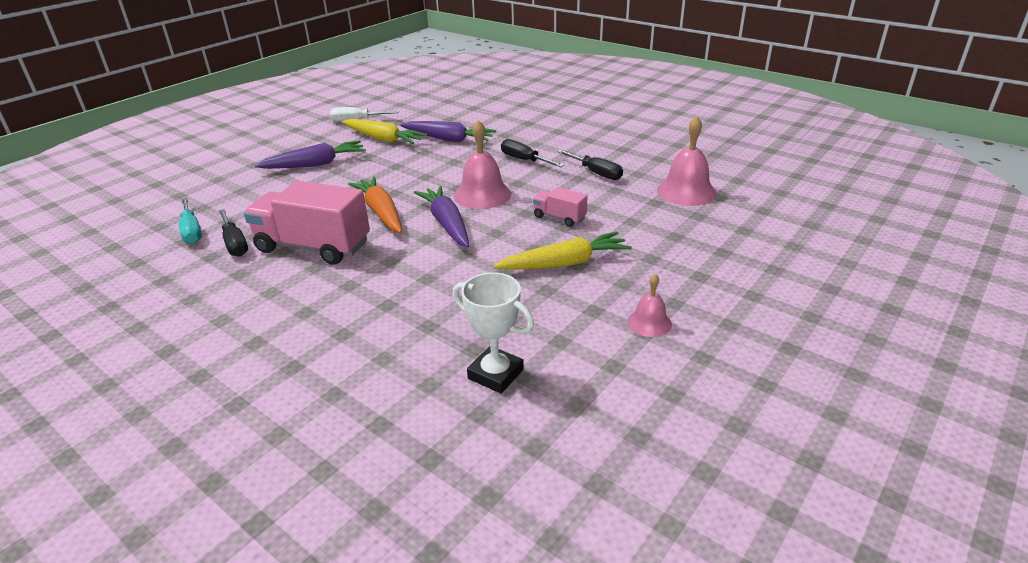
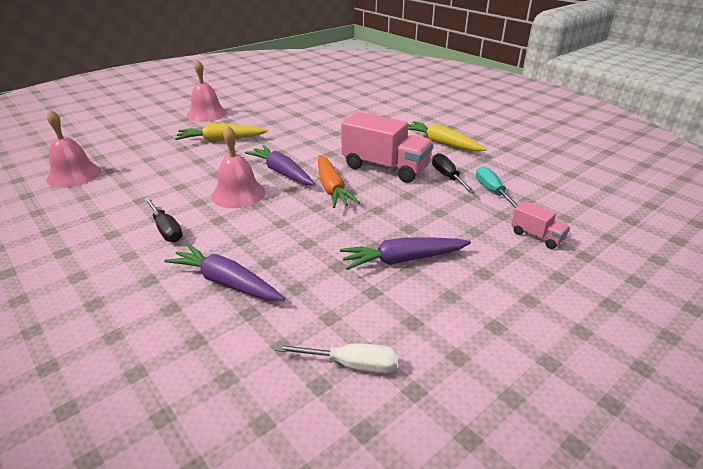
camera: 170 degrees left, 0 degrees up
yellow carrot [342,119,427,144] -> yellow carrot moved to [408,121,486,151]
purple carrot [414,185,469,247] -> purple carrot turned 150 degrees clockwise [245,145,315,185]
white trophy [453,272,534,394] -> none
pink truck [533,187,588,227] -> pink truck moved to [511,201,570,249]
black screwdriver [557,149,623,180] -> none
pink bell [627,274,672,337] -> pink bell [187,59,227,122], size x1.77

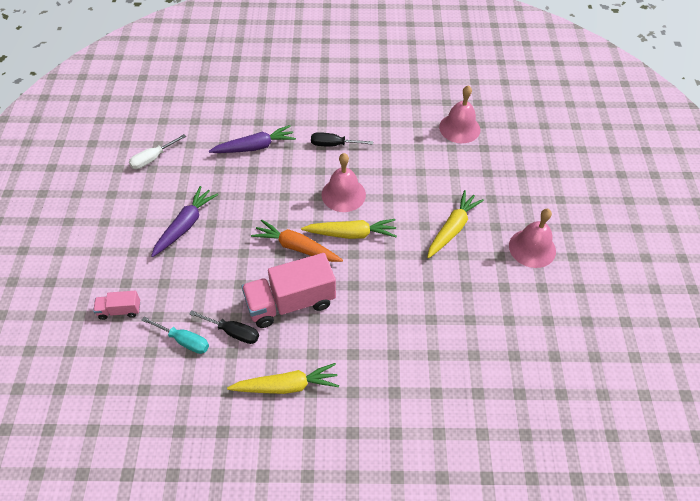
camera: 130 degrees right, 20 degrees up
purple carrot [245,145,315,185] -> yellow carrot [301,219,397,239]

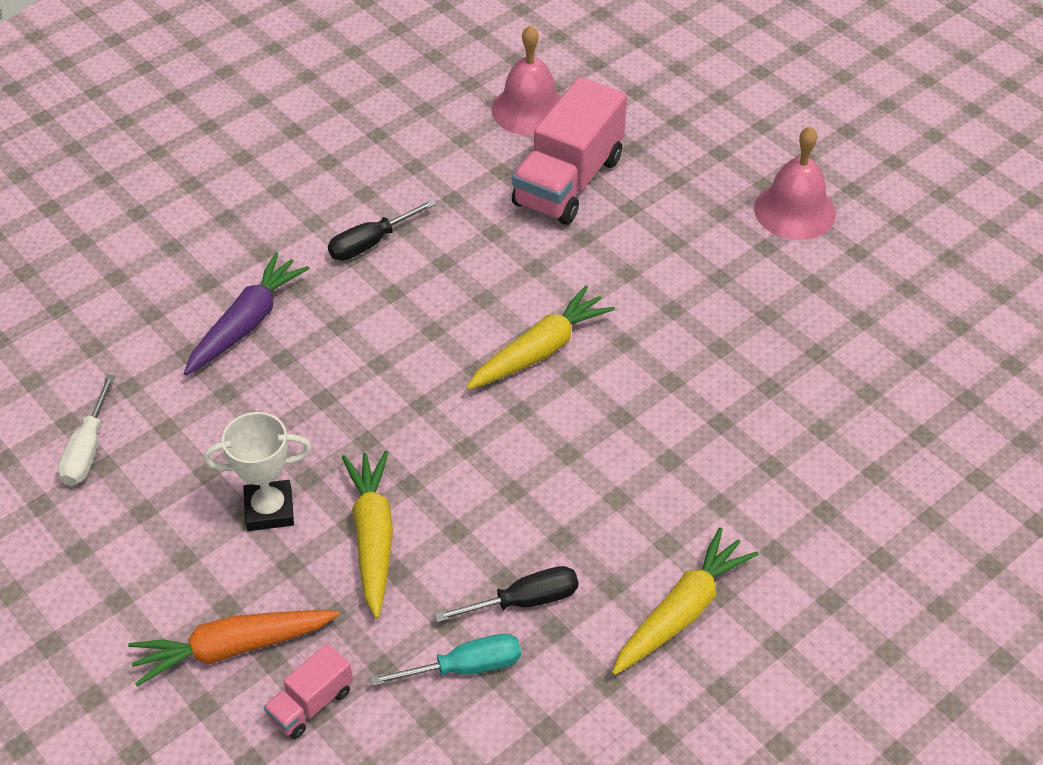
camera: 40 degrees left, 5 degrees down
purple carrot [151,186,218,257] -> white trophy [203,412,312,531]
pink truck [242,253,336,328] -> pink truck moved to [512,77,627,225]
orange carrot [251,219,343,262] -> orange carrot moved to [128,610,339,686]
pink bell [322,153,366,212] -> none
yellow carrot [427,190,484,258] -> yellow carrot moved to [342,451,393,619]

